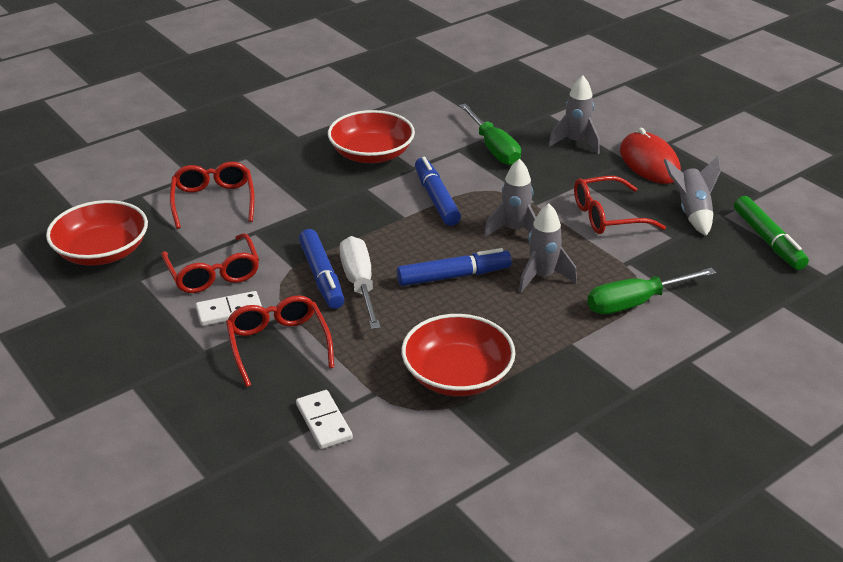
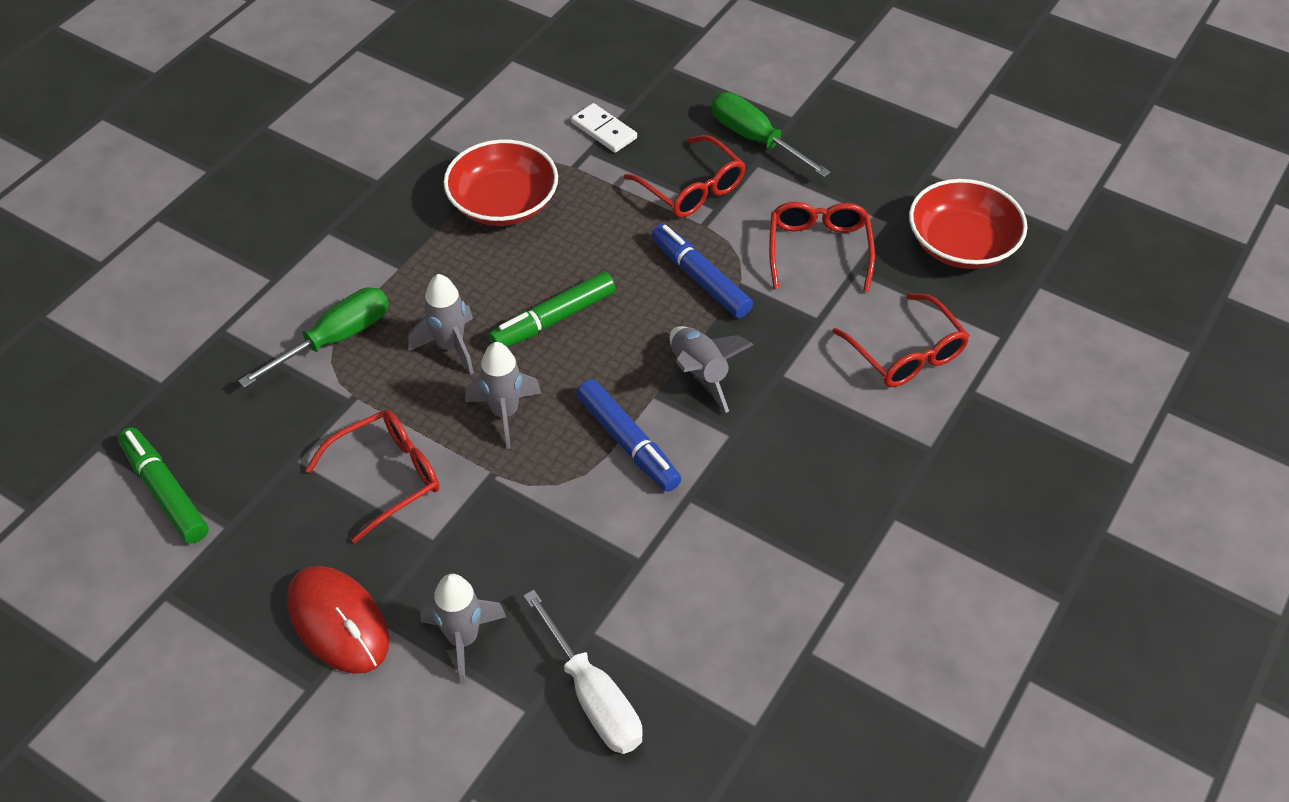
camera: 160 degrees right, 15 degrees up
red glasses [161,233,259,293] -> red glasses turned 45 degrees clockwise [769,202,875,292]
white domino [196,291,262,326] -> none
red bowl [328,110,415,163] -> none
white screwdriver [340,236,381,329] -> white screwdriver moved to [523,590,643,754]
blue marker [397,248,512,286] -> green marker [489,272,616,347]
green screwdriver [459,103,521,166] -> green screwdriver moved to [711,92,831,177]
grey rocket [664,156,721,236] -> grey rocket moved to [670,326,753,413]

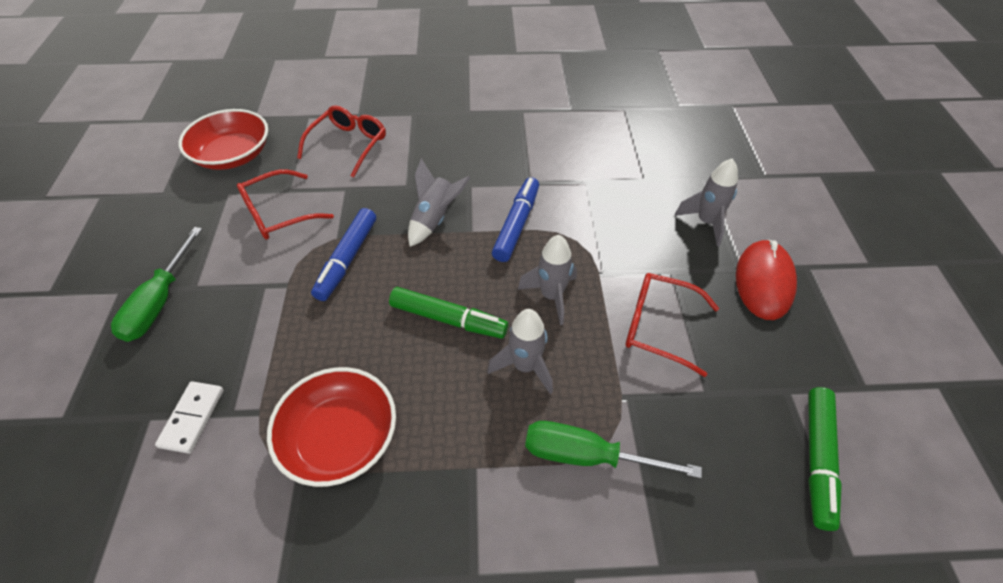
camera: 125 degrees left, 0 degrees up
white screwdriver [523,590,643,754] -> none
red glasses [624,135,745,218] -> none

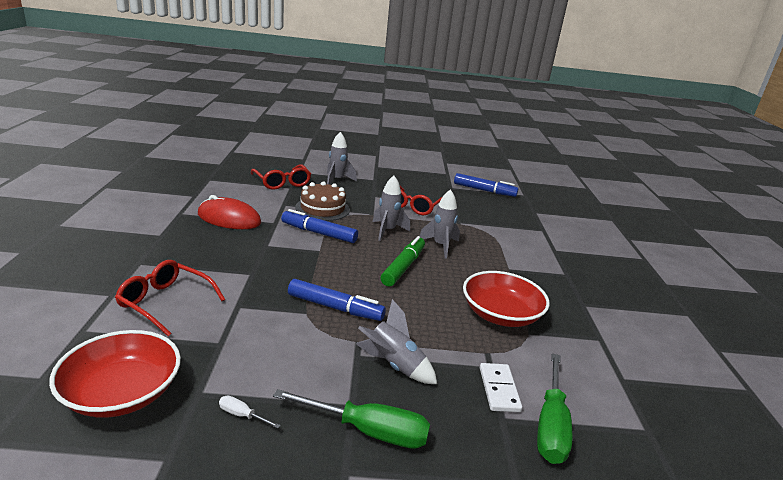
camera: 90 degrees left, 25 degrees down
white domino [155,381,224,454] -> white domino turned 75 degrees clockwise [480,363,522,412]
red glasses [237,170,334,240] -> red glasses moved to [251,164,311,190]
grey rocket [408,159,470,247] -> grey rocket moved to [356,299,437,384]
green screwdriver [525,421,702,478] -> green screwdriver moved to [537,353,573,464]
red mouse [736,240,797,320] -> red mouse moved to [198,195,261,229]
green marker [808,387,842,531] -> blue marker [454,173,518,197]
none -> white screwdriver [219,396,281,429]
none -> brown cake [295,181,350,221]

